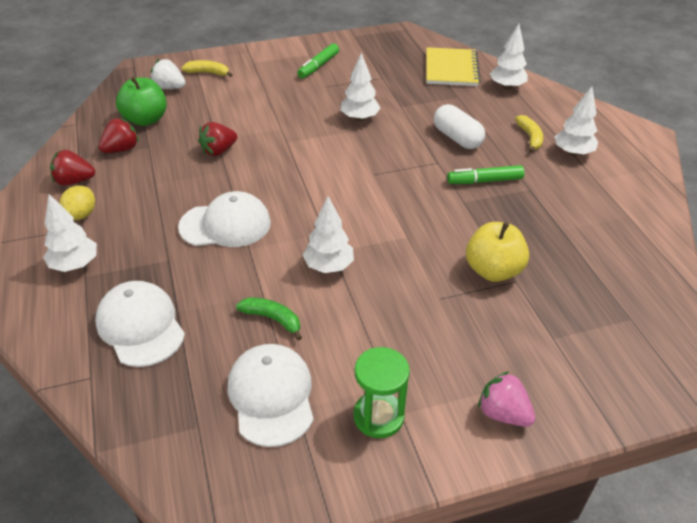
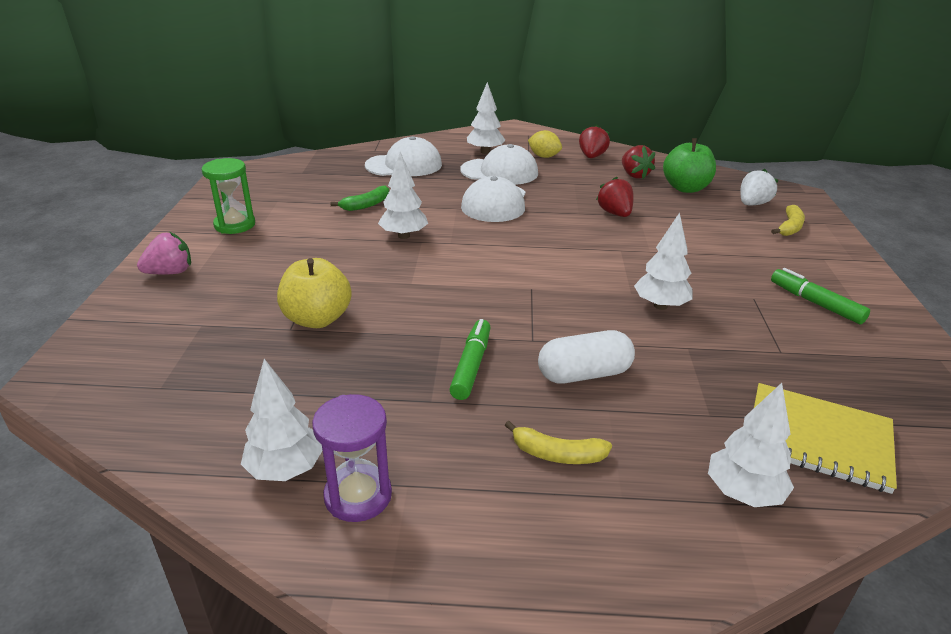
camera: 110 degrees right, 10 degrees down
white cap [227,344,314,447] -> white cap moved to [460,144,538,185]
white tree [554,86,598,156] -> white tree moved to [241,359,323,481]
none -> purple hourglass [312,394,392,522]

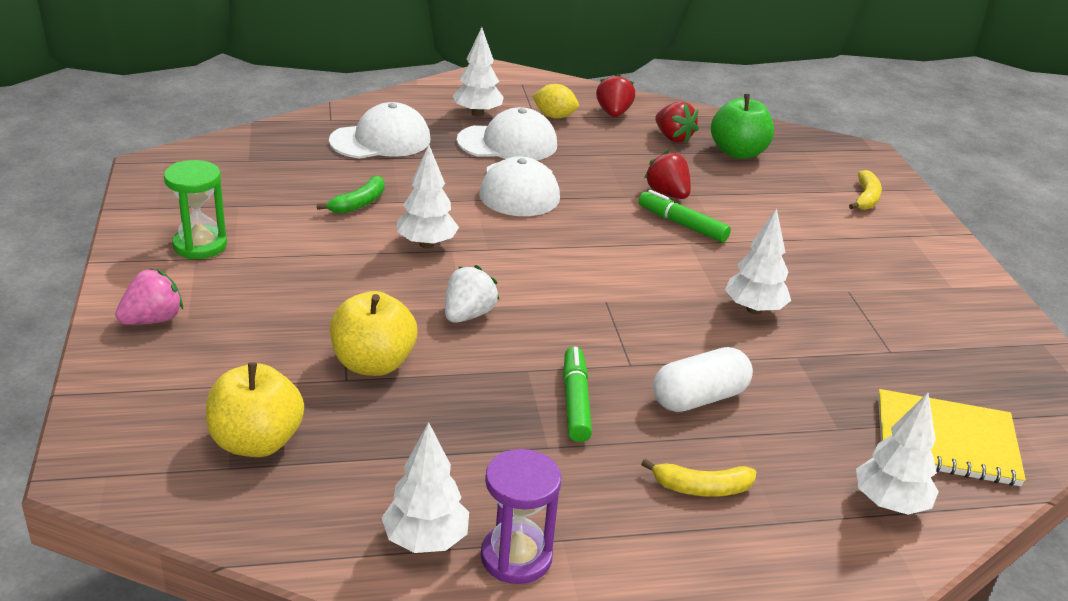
camera: 15 degrees left, 0 degrees up
white strawberry [740,169,779,205] -> white strawberry moved to [445,265,499,323]
green marker [771,268,870,324] -> green marker moved to [638,190,731,243]
none -> yellow apple [206,362,304,457]

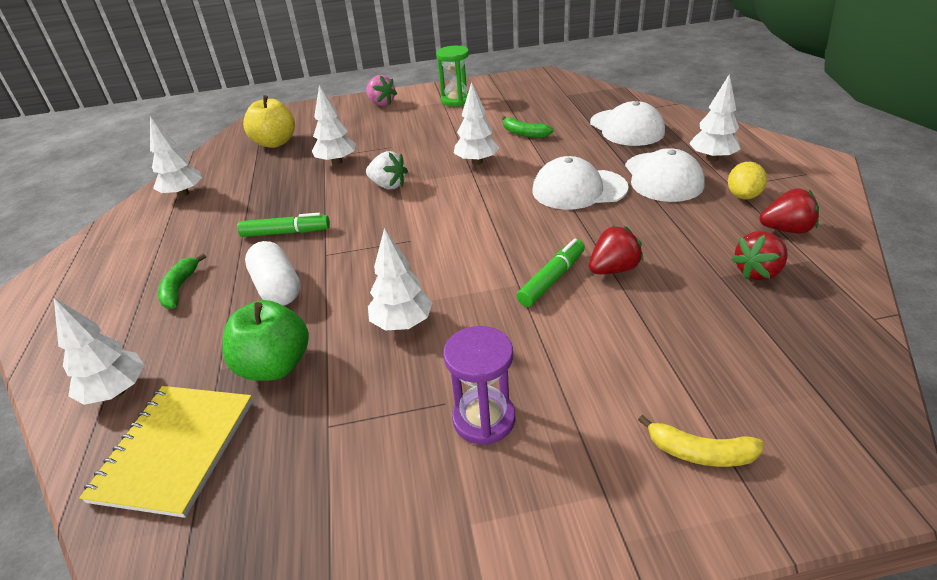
camera: 95 degrees right, 5 degrees up
yellow apple [330,291,417,376] -> white tree [312,85,356,165]
purple hourglass [481,449,561,584] -> purple hourglass moved to [443,326,515,445]
yellow banana [641,459,757,497] -> green banana [158,254,206,309]
green apple [711,94,774,159] -> green apple moved to [222,300,309,381]

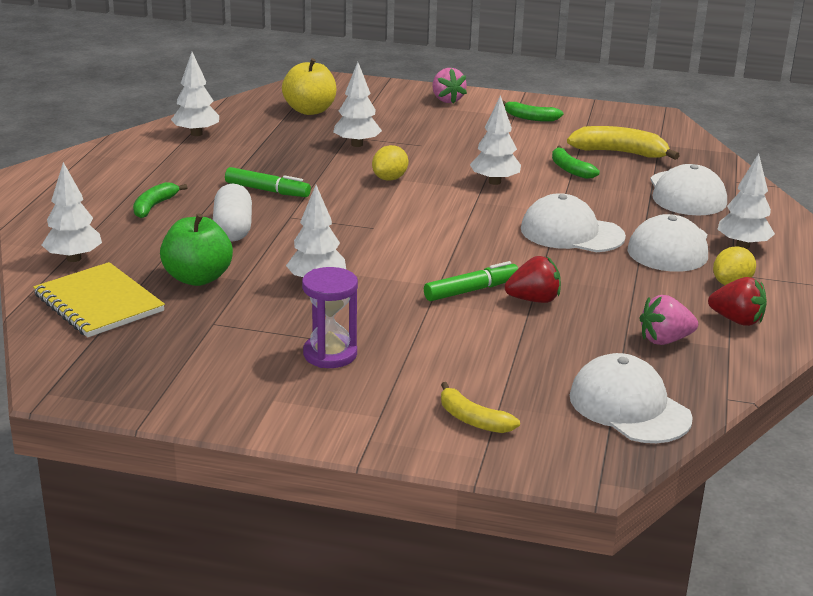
camera: 20 degrees right, 10 degrees down
yellow notebook [79,386,253,518] -> yellow notebook turned 75 degrees counterclockwise [33,262,165,338]
white strawberry [366,151,408,189] -> yellow lemon [372,145,408,181]
green hourglass [436,46,469,107] -> green banana [503,100,563,122]
red strawberry [731,231,788,280] -> pink strawberry [640,295,698,345]
none -> yellow banana [567,126,680,160]
none -> white cap [570,353,693,443]

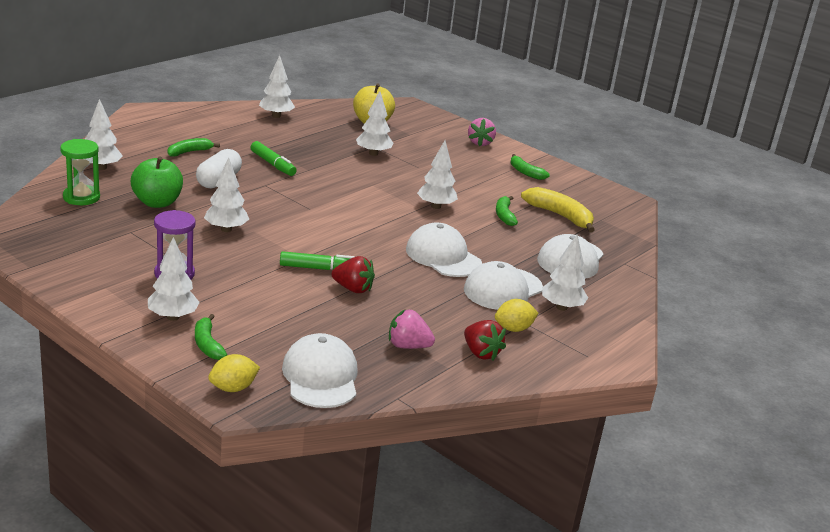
camera: 25 degrees right, 0 degrees up
yellow notebook [33,262,165,338] -> green hourglass [60,139,100,205]
yellow lemon [372,145,408,181] -> yellow lemon moved to [208,354,260,392]
yellow banana [441,382,520,433] -> green banana [195,314,227,360]
none -> white tree [148,237,200,321]

